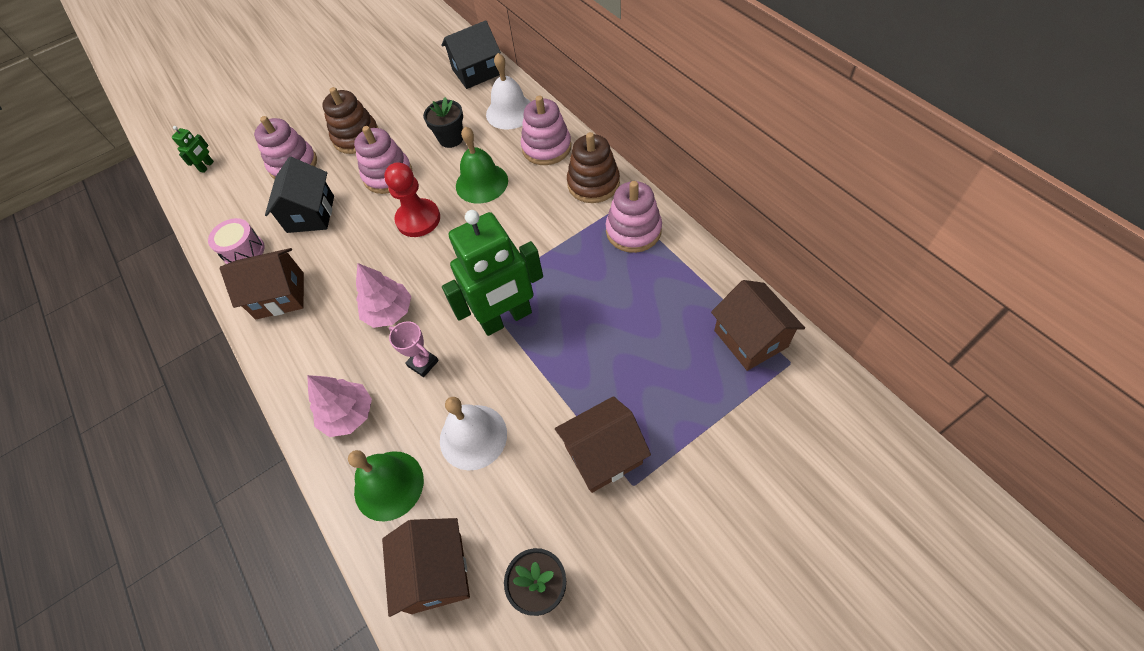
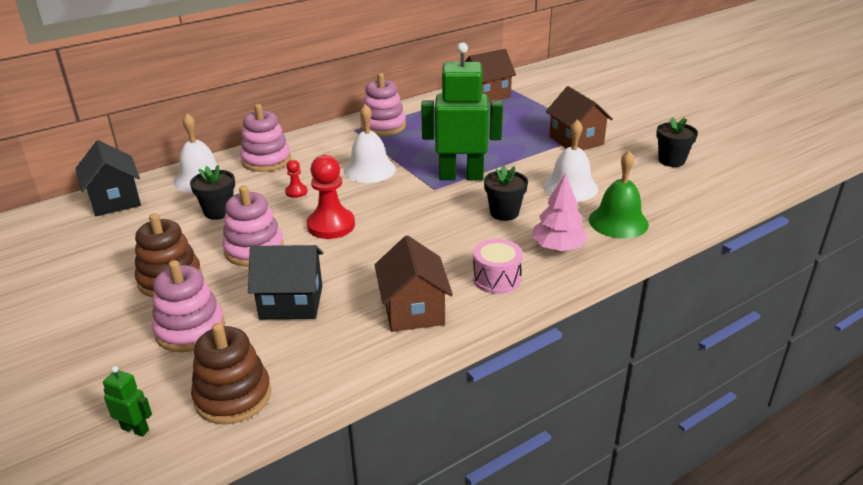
camera: 95 degrees left, 25 degrees down
pink drum [208,218,265,264] -> pink drum moved to [473,239,523,294]
pink tree [356,263,411,328] -> none
brown house [382,518,470,617] -> none
pink trophy [389,321,439,377] -> black flower pot [484,165,528,221]
green robot [442,210,543,336] -> green robot turned 60 degrees counterclockwise [421,42,503,181]
green bell [456,127,508,204] -> red pawn [285,160,308,198]
brown stacking toy [567,132,620,203] -> brown stacking toy moved to [191,323,271,424]
none -> white bell [344,104,396,183]

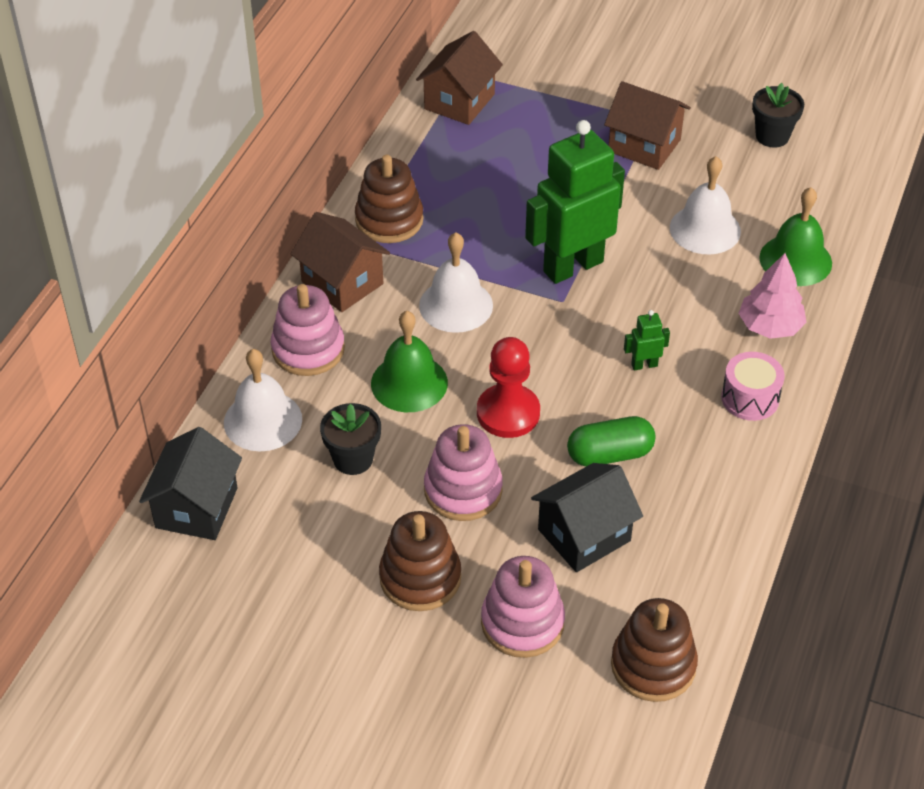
camera: 35 degrees left, 15 degrees up
black house [75,140,141,216] -> black house turned 75 degrees clockwise [139,427,242,540]
green robot [103,366,152,437] -> green robot moved to [624,310,670,370]
red pawn [285,160,308,198] -> green bell [371,311,448,412]
pink stacking toy [360,73,406,136] -> brown stacking toy [355,155,423,243]
brown house [375,235,453,332] -> brown house moved to [291,212,390,312]
black flower pot [484,165,528,221] -> none
none -> green capsule [567,416,656,467]

